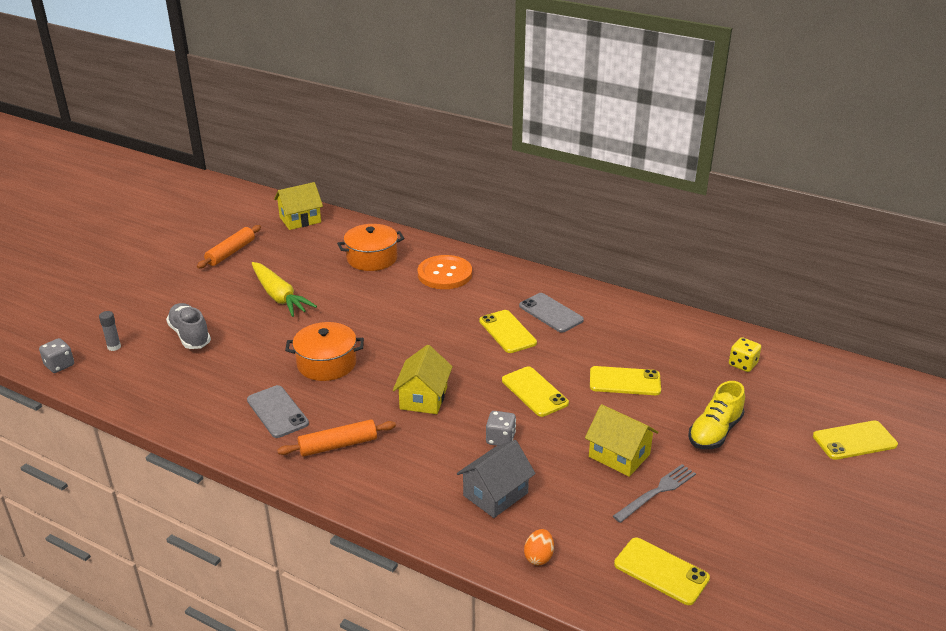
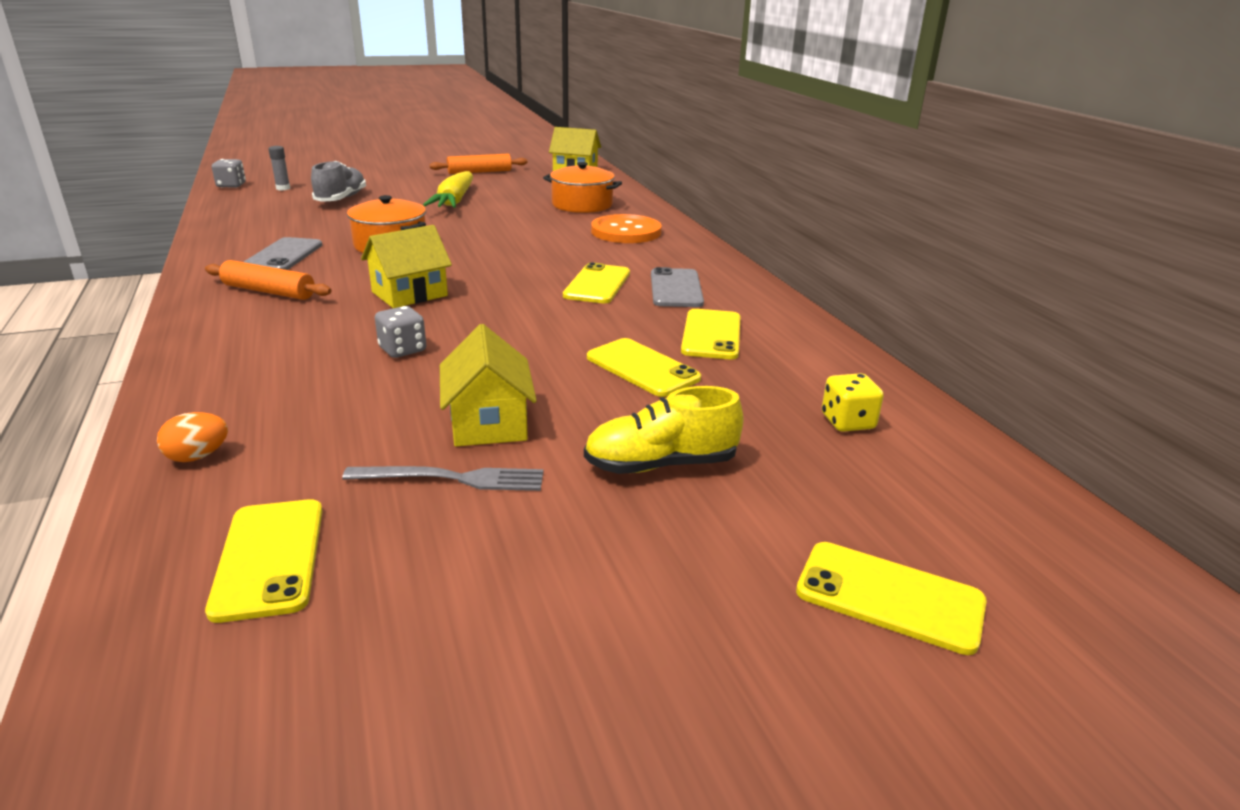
camera: 40 degrees right, 5 degrees down
grey house [457,440,536,518] -> none
yellow phone [502,366,569,417] -> yellow phone moved to [681,309,741,359]

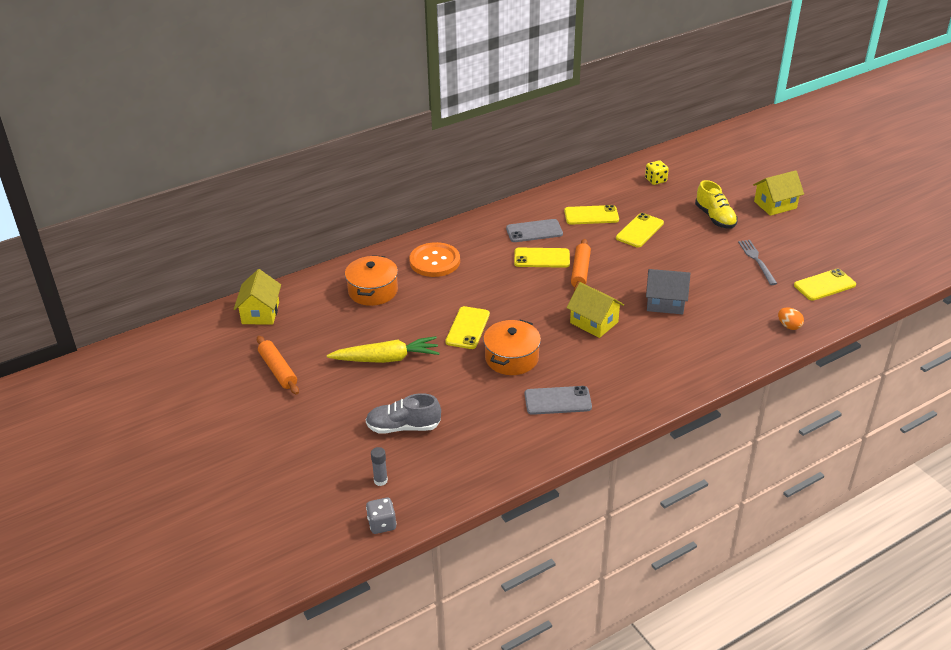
camera: 100 degrees left, 10 degrees up
orange rolling pin [205,260,331,300] -> orange rolling pin moved to [571,239,591,291]
grey dice [375,306,426,358] -> grey house [646,269,690,314]
yellow house [440,324,537,446] -> yellow house moved to [753,170,804,216]
yellow phone [796,542,987,655] -> yellow phone moved to [446,306,490,349]

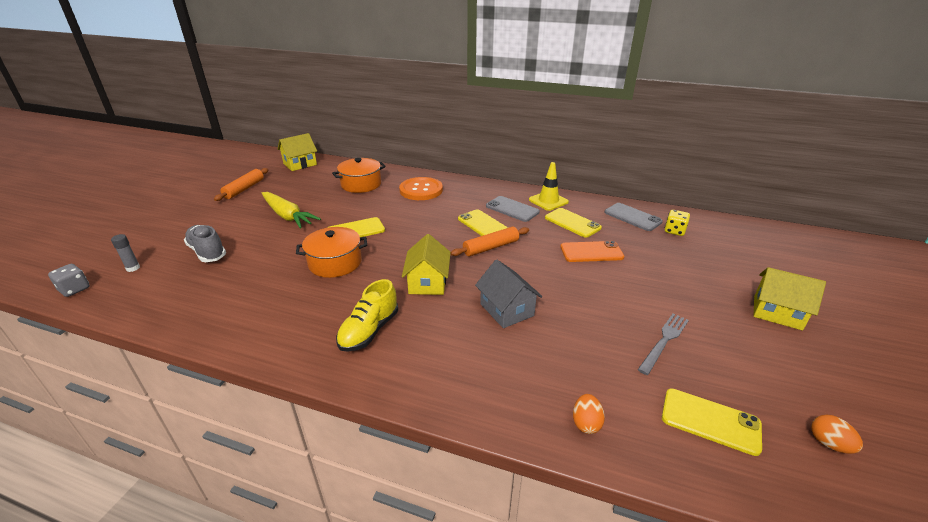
camera: 50 degrees right, 5 degrees down
grey phone [525,386,592,415] -> grey phone moved to [605,203,663,231]
yellow phone [616,213,664,247] -> orange phone [560,241,625,262]
yellow shoe [695,180,738,228] -> yellow shoe moved to [336,279,398,352]
none -> yellow traffic cone [529,162,569,211]
none -> orange egg [811,415,863,454]

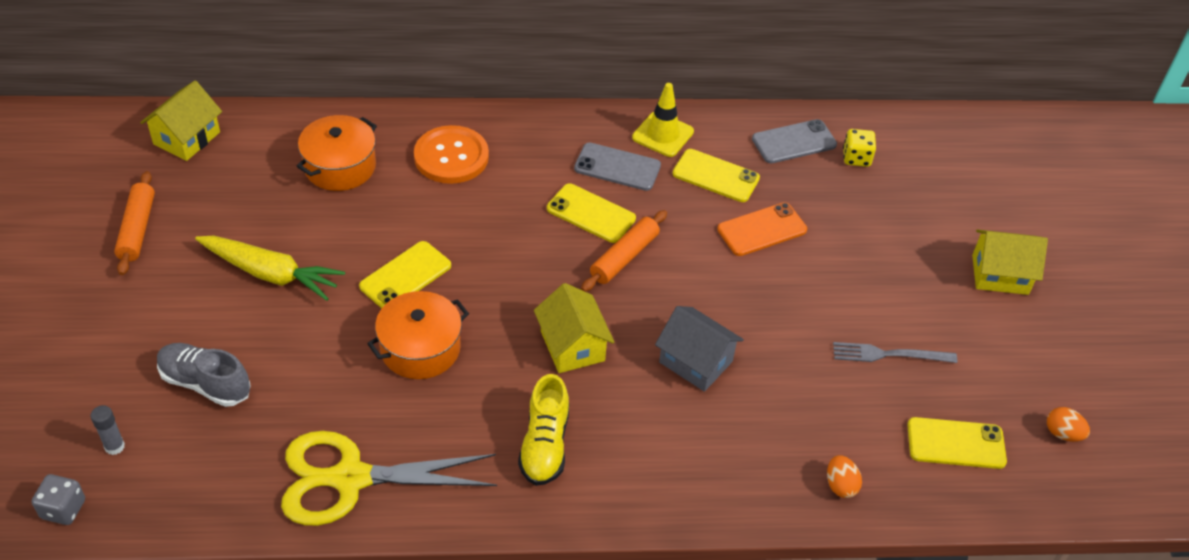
camera: 25 degrees left, 15 degrees up
grey phone [605,203,663,231] -> grey phone turned 45 degrees counterclockwise [752,119,837,163]
grey fork [638,314,689,375] -> grey fork turned 105 degrees counterclockwise [833,342,957,363]
none -> yellow scissors [281,431,497,526]

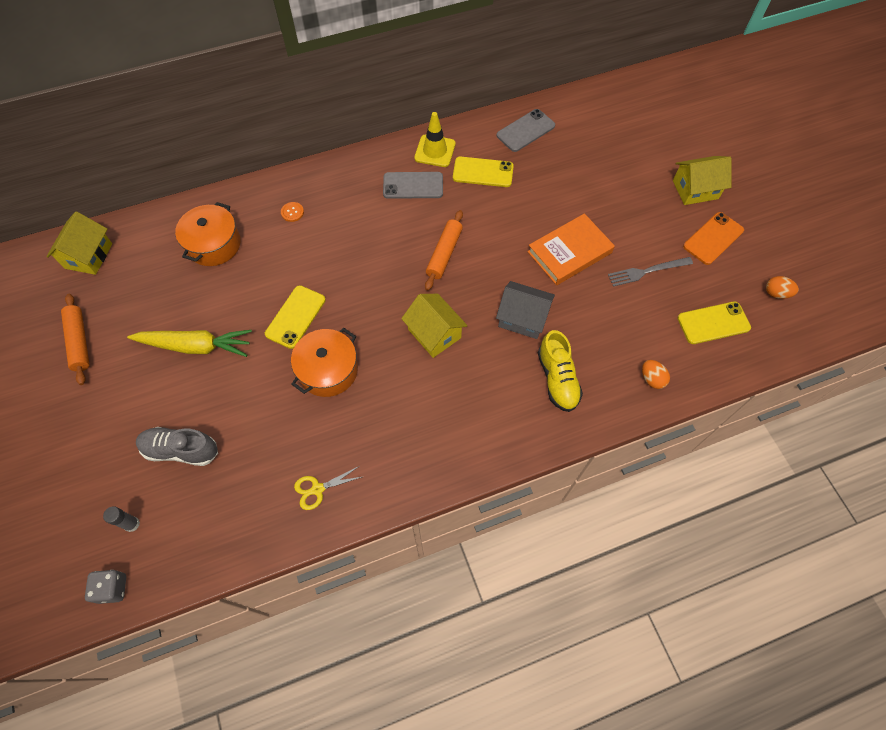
camera: 15 degrees left, 15 degrees up
yellow scissors [281,431,497,526] -> yellow scissors [294,466,362,510], size x0.43
orange button [414,125,489,184] -> orange button [281,202,304,222], size x0.41
yellow shoe [518,374,569,486] -> yellow shoe moved to [538,330,583,412]
yellow phone [547,183,636,243] -> none
orange phone [717,202,807,256] -> orange phone moved to [683,212,744,265]
yellow dice [843,129,876,167] -> none
none -> orange book [527,213,615,285]

